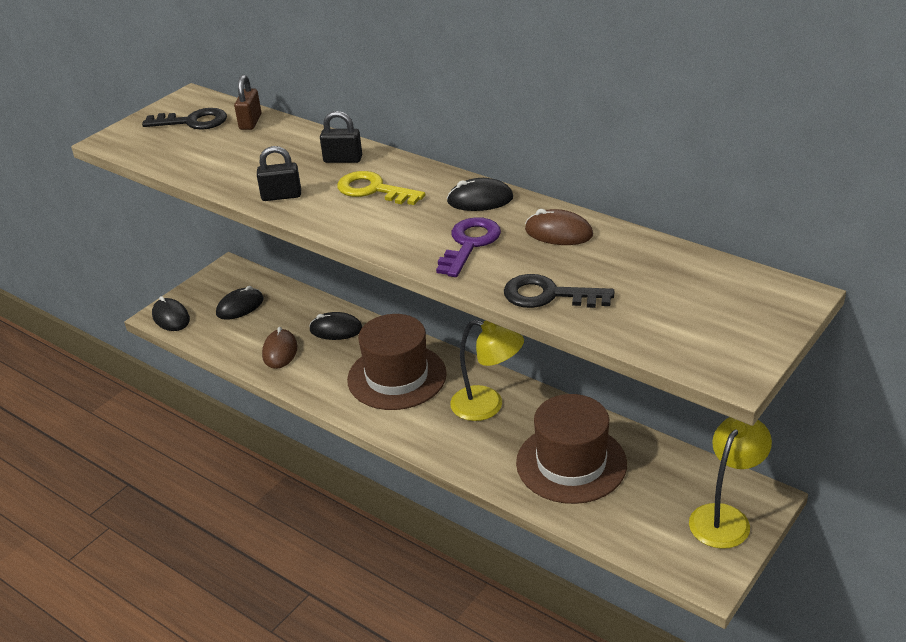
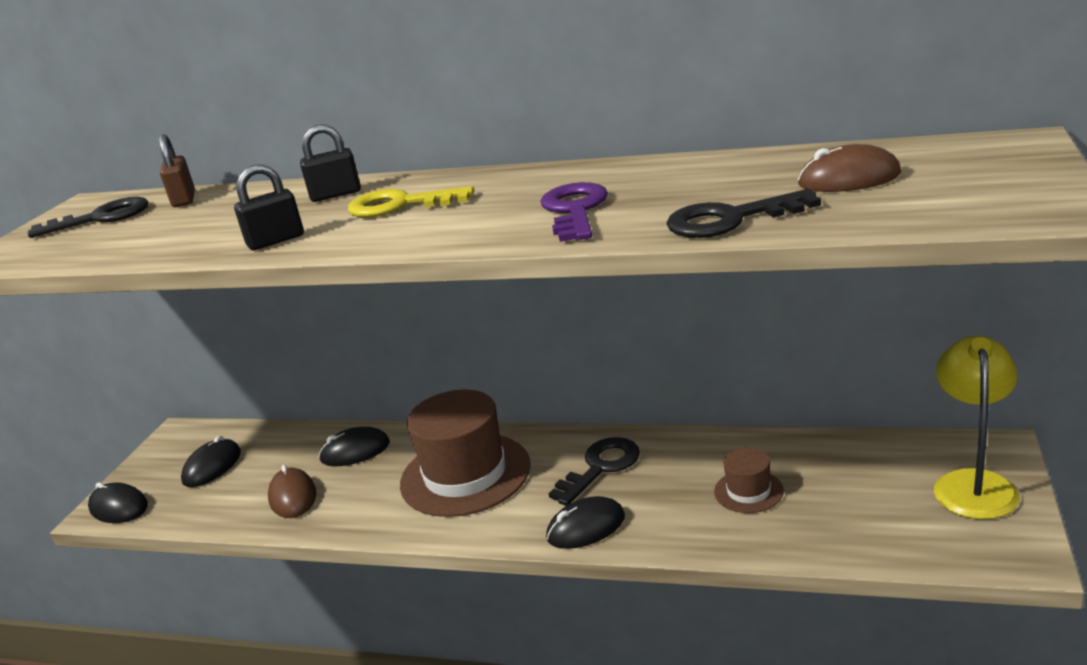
camera: 20 degrees left, 10 degrees down
black mouse [447,178,513,211] -> black mouse moved to [546,496,625,549]
yellow lamp [450,320,524,421] -> black key [549,437,640,506]
brown hat [516,394,627,504] -> brown hat [714,448,784,513], size x0.47
brown mouse [525,209,593,245] -> brown mouse moved to [798,144,901,192]

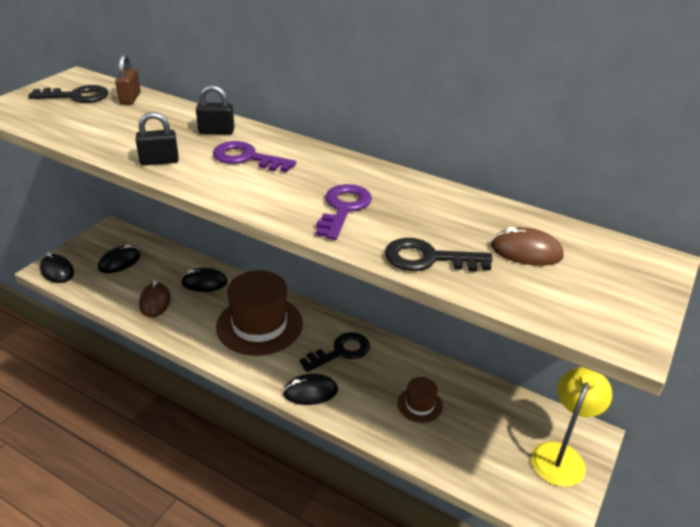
camera: 10 degrees right, 10 degrees up
yellow key [348,186,474,217] -> purple key [213,141,296,172]

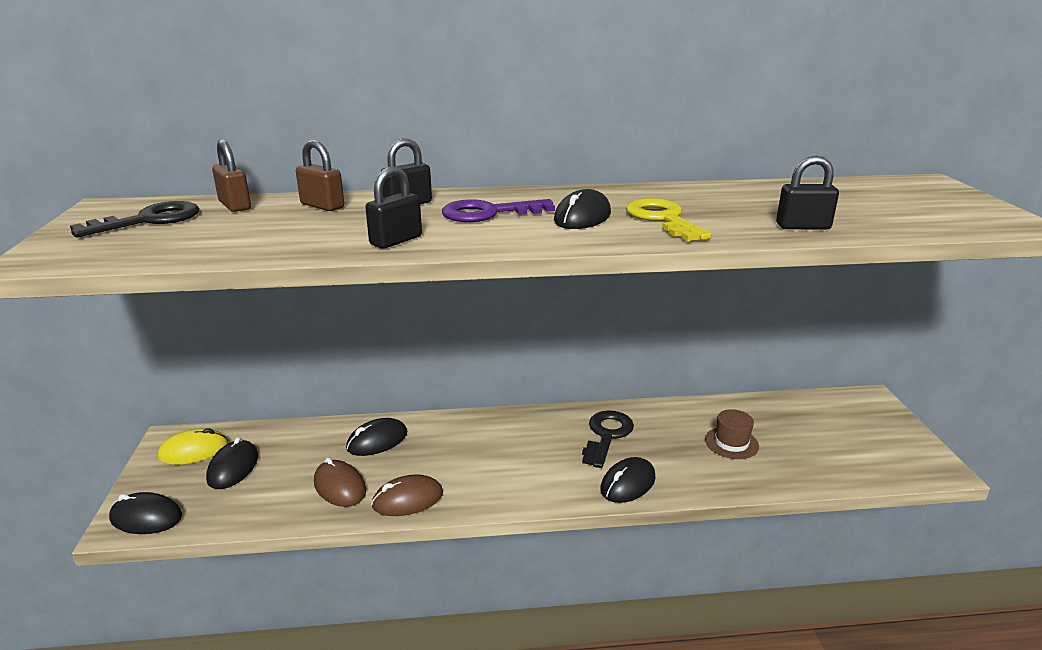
camera: 35 degrees left, 10 degrees down
brown hat [216,271,303,356] -> none
purple key [316,184,372,240] -> yellow key [626,198,712,241]
black key [385,238,493,272] -> black padlock [776,156,839,229]
brown mouse [491,227,564,266] -> brown mouse moved to [371,474,443,516]
yellow lamp [531,367,612,487] -> none
none -> yellow mouse [158,428,229,465]
none -> brown padlock [296,140,344,211]
none -> black mouse [554,189,611,229]

